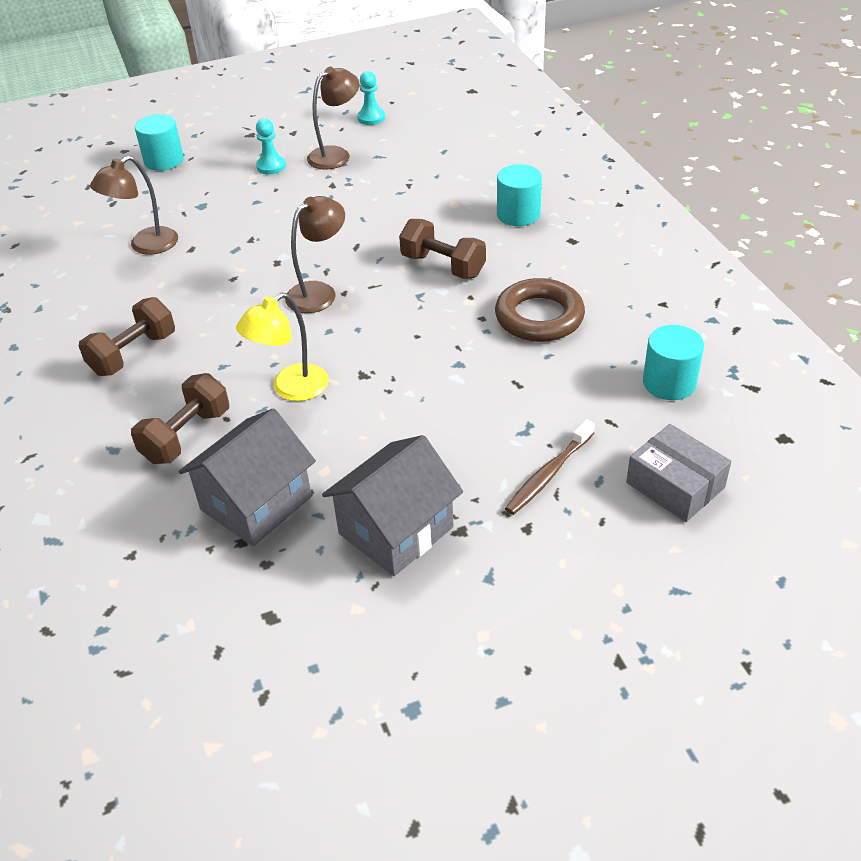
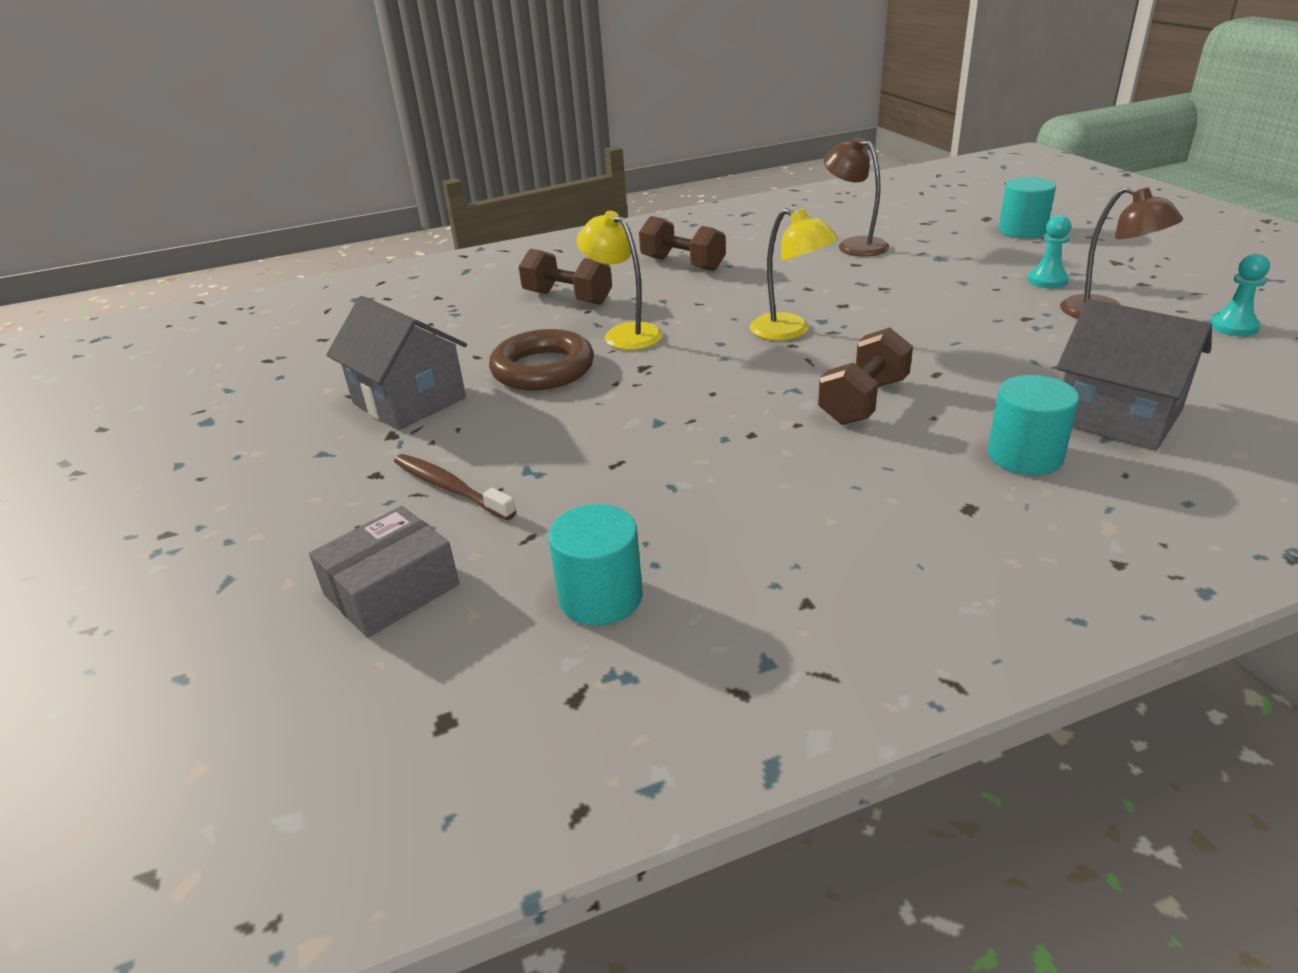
camera: 90 degrees right, 10 degrees down
grey house [179,408,316,546] -> grey house moved to [1056,299,1212,450]
brown lamp [285,196,345,313] -> yellow lamp [750,208,839,340]
brown ring [495,278,585,342] -> brown ring moved to [489,329,594,391]

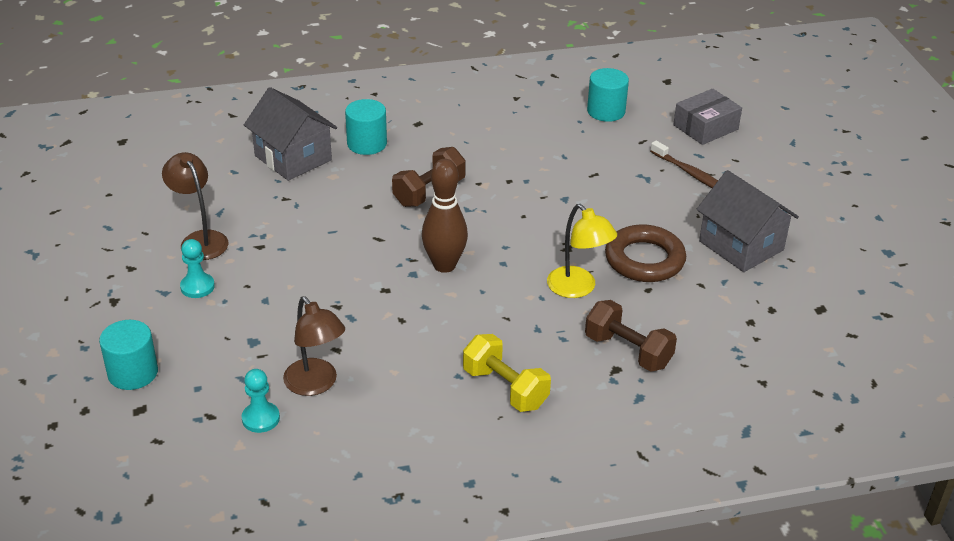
camera: 175 degrees left, 5 degrees up
brown dumbbell [639,216,726,271] -> yellow dumbbell [463,334,551,412]
yellow lamp [750,208,839,340] -> brown bowling pin [422,159,468,273]
turquoise pawn [1209,254,1270,336] -> turquoise pawn moved to [242,369,280,433]

